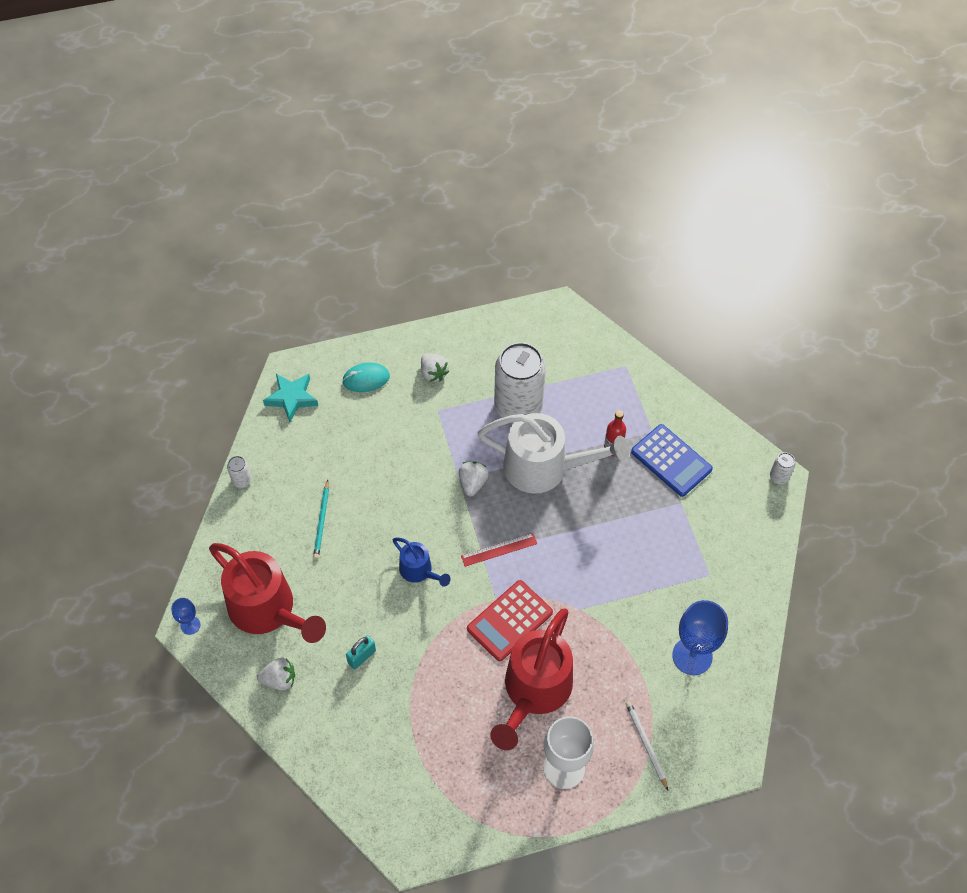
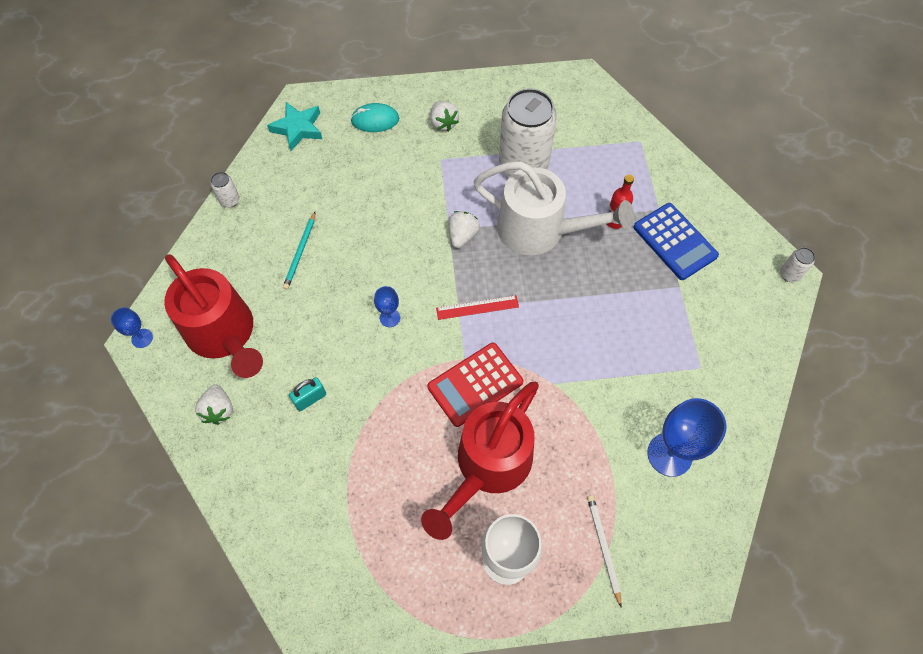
camera: 10 degrees right, 5 degrees up
white strawberry [257,657,295,691] -> white strawberry turned 75 degrees clockwise [195,384,233,425]
blue watering can [393,537,450,587] -> blue goblet [374,286,400,327]

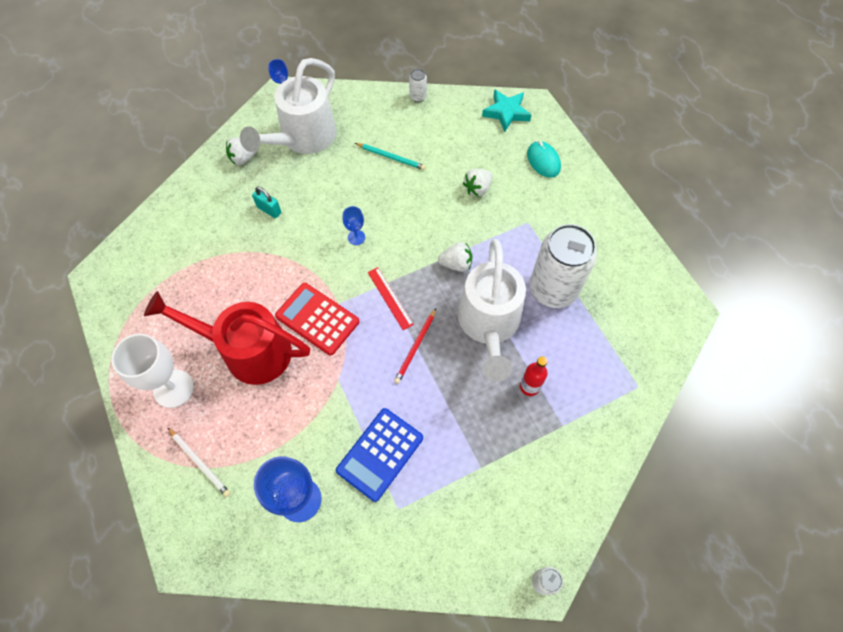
camera: 70 degrees right, 0 degrees up
red watering can [164,255,263,378] -> white watering can [240,58,337,154]
turquoise pencil [283,212,315,290] -> turquoise pencil turned 150 degrees counterclockwise [355,143,426,170]
white strawberry [430,101,459,131] -> white strawberry moved to [463,169,493,197]
white pencil [587,495,622,607] -> white pencil turned 75 degrees clockwise [168,428,231,497]
blue calculator [633,203,719,280] -> blue calculator moved to [336,408,423,502]
none -> red pencil [394,308,436,384]

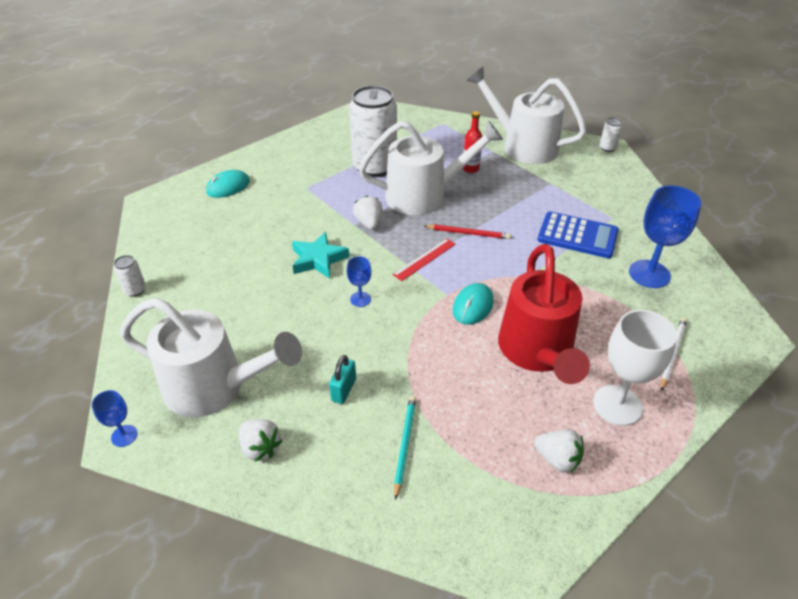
camera: 105 degrees left, 20 degrees down
red calculator [275,283,360,355] -> turquoise mouse [453,283,494,325]
turquoise pencil [355,143,426,170] -> turquoise pencil moved to [394,396,416,500]
white strawberry [463,169,493,197] -> white strawberry moved to [534,430,584,473]
turquoise star [482,89,531,132] -> turquoise star moved to [292,232,349,279]
none -> white watering can [466,66,587,164]

